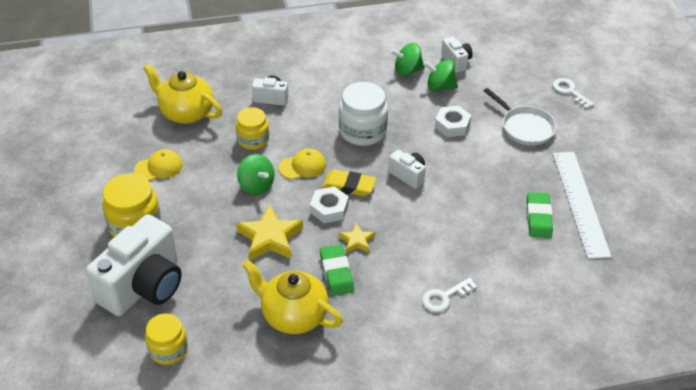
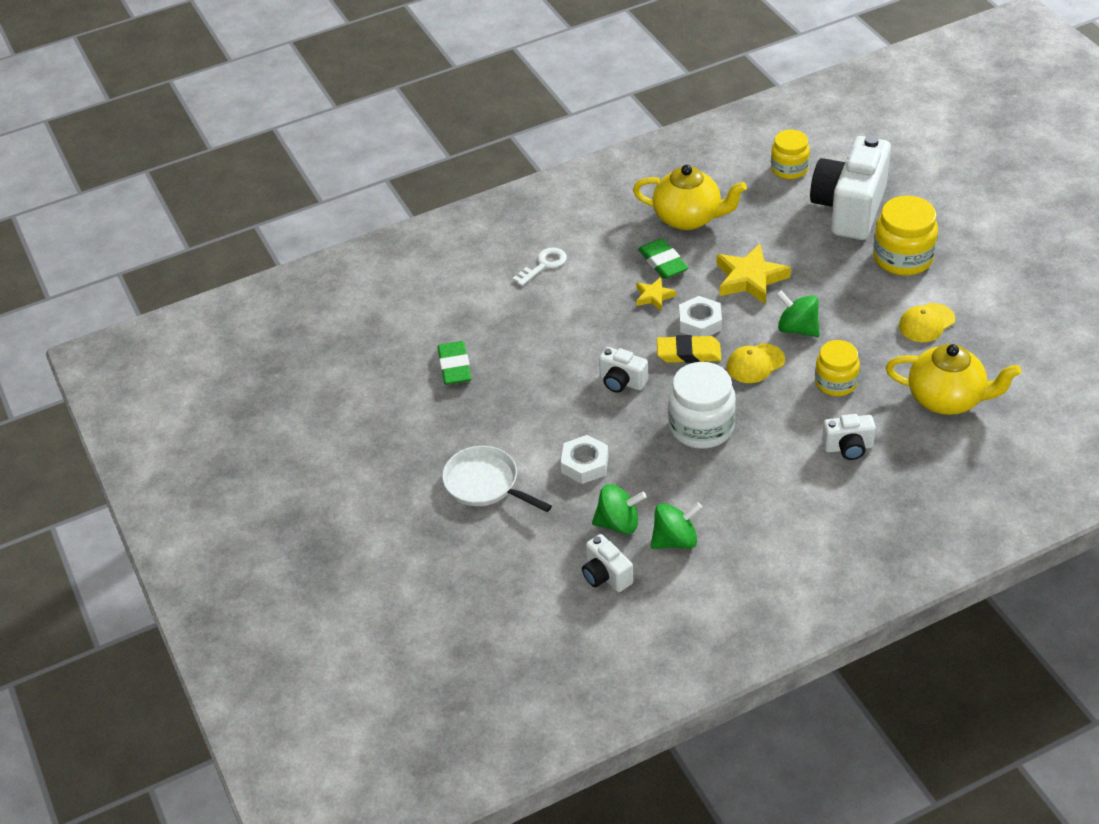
camera: 170 degrees right, 0 degrees up
white key [553,78,594,109] -> none
white ruler [553,152,611,259] -> none

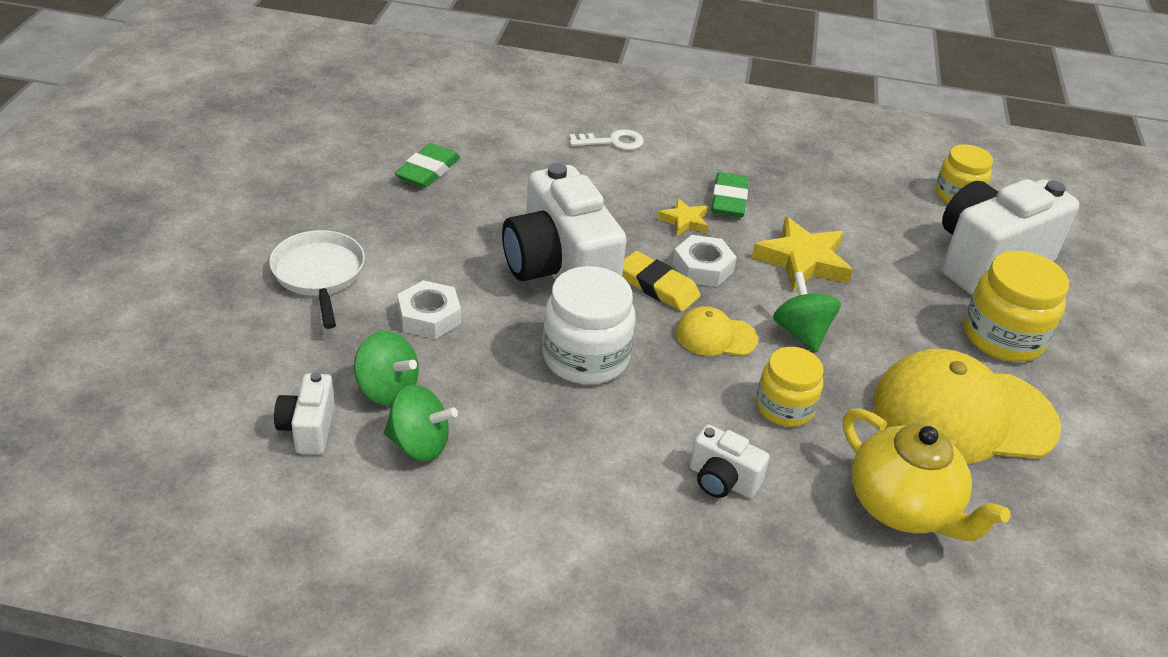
camera: 30 degrees right, 5 degrees down
white camera [599,347,648,393] -> white camera [502,163,627,281], size x2.16
yellow teapot [633,165,747,230] -> none
yellow cap [899,303,955,342] -> yellow cap [873,349,1061,464], size x2.12

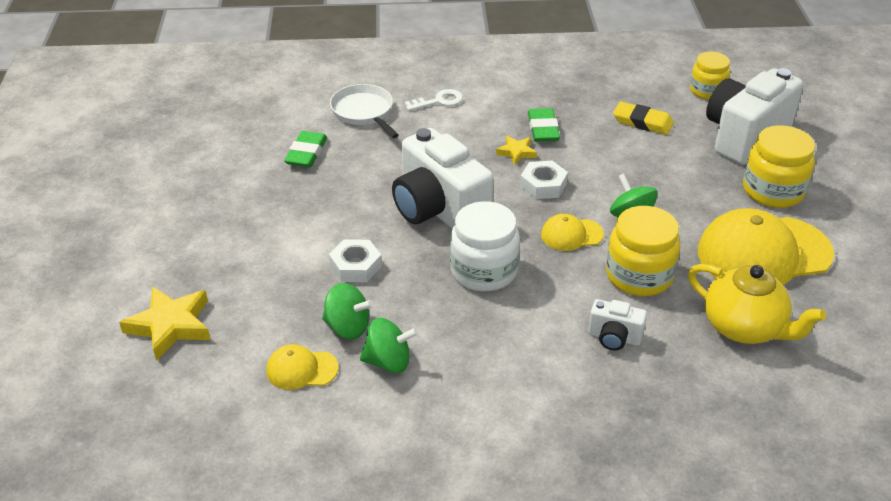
camera: 10 degrees left, 0 degrees up
white pan [269,230,365,329] -> white pan moved to [330,84,399,138]
white camera [274,372,335,454] -> yellow cap [266,344,339,390]
yellow eraser [622,251,701,312] -> yellow eraser moved to [613,102,674,135]
yellow star [752,217,853,291] -> yellow star moved to [119,287,210,361]
yellow jar [756,347,824,427] -> yellow jar [606,206,680,296], size x1.51

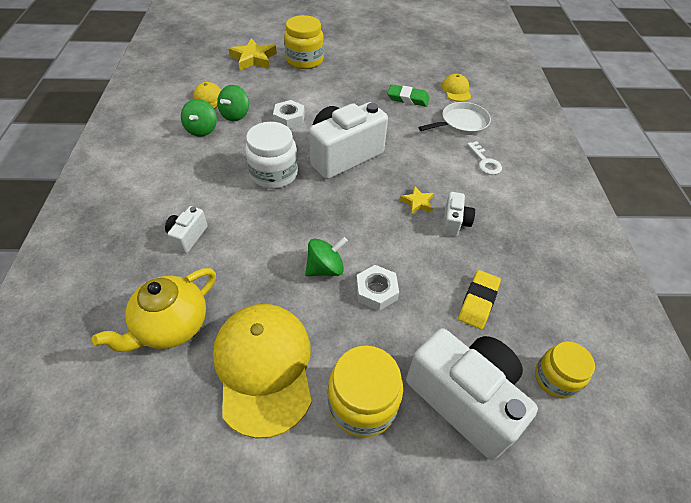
camera: 90 degrees right, 10 degrees up
white nut [520,161,568,199] -> white nut moved to [356,265,399,311]
green eraser [528,108,560,142] -> white camera [442,192,475,237]
yellow cap [541,214,604,251] -> yellow cap moved to [441,74,471,102]
yellow jar [606,206,680,296] -> yellow jar moved to [284,15,324,69]

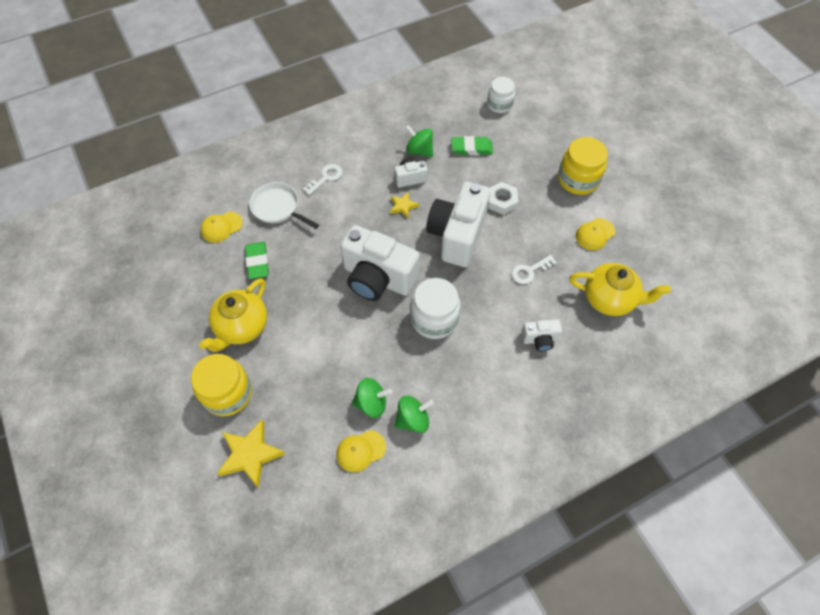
camera: 115 degrees left, 10 degrees up
yellow cap [213,304,312,439] -> yellow cap [576,218,615,250], size x0.47
white nut [273,100,305,128] -> none
green spinning top [305,237,348,276] -> green spinning top moved to [405,125,433,157]
white camera [406,328,538,460] -> white camera moved to [426,182,490,267]
yellow eraser [458,270,501,329] -> green eraser [451,136,493,155]
yellow jar [535,342,595,399] -> white jar [487,77,515,113]
none -> yellow teapot [199,278,267,352]
none -> white key [511,255,557,284]

